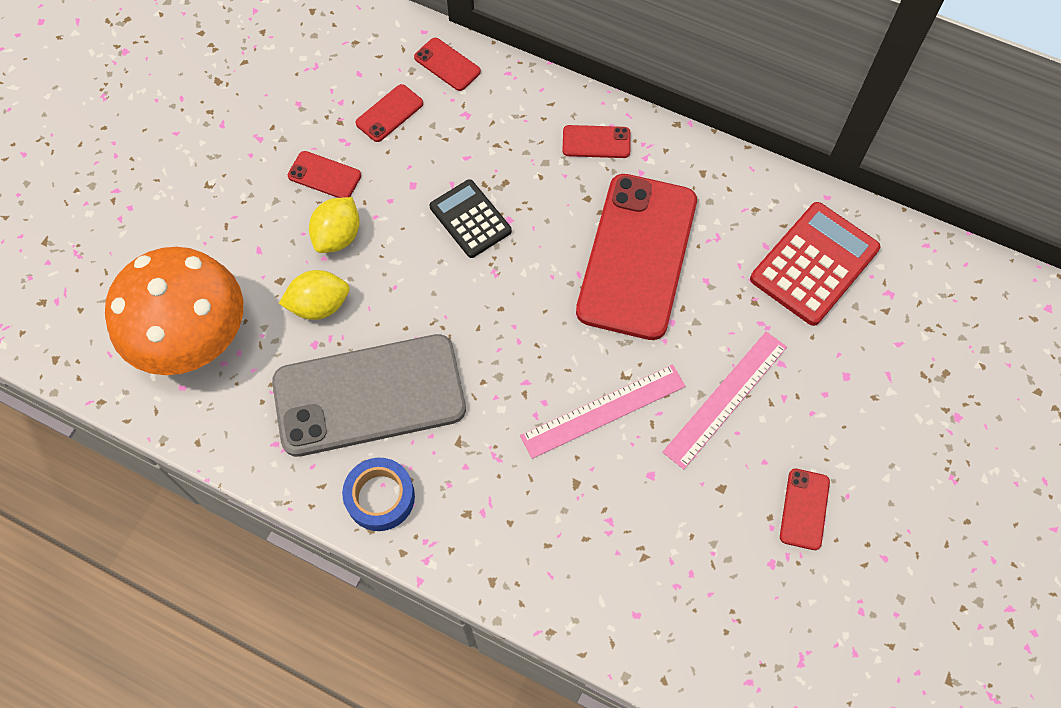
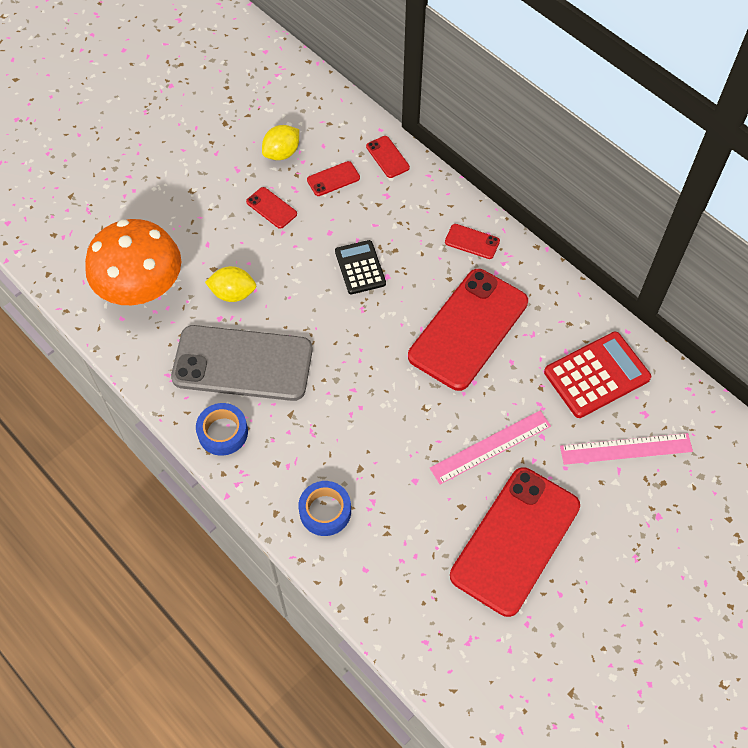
camera: 20 degrees right, 5 degrees down
yellow lemon [309,197,360,253] -> yellow lemon moved to [262,125,299,160]
pink ruler [520,364,686,459] -> pink ruler moved to [560,433,693,465]
red phone [780,469,830,550] -> red phone [450,467,580,617], size x2.45
none -> blue tape [298,481,351,536]

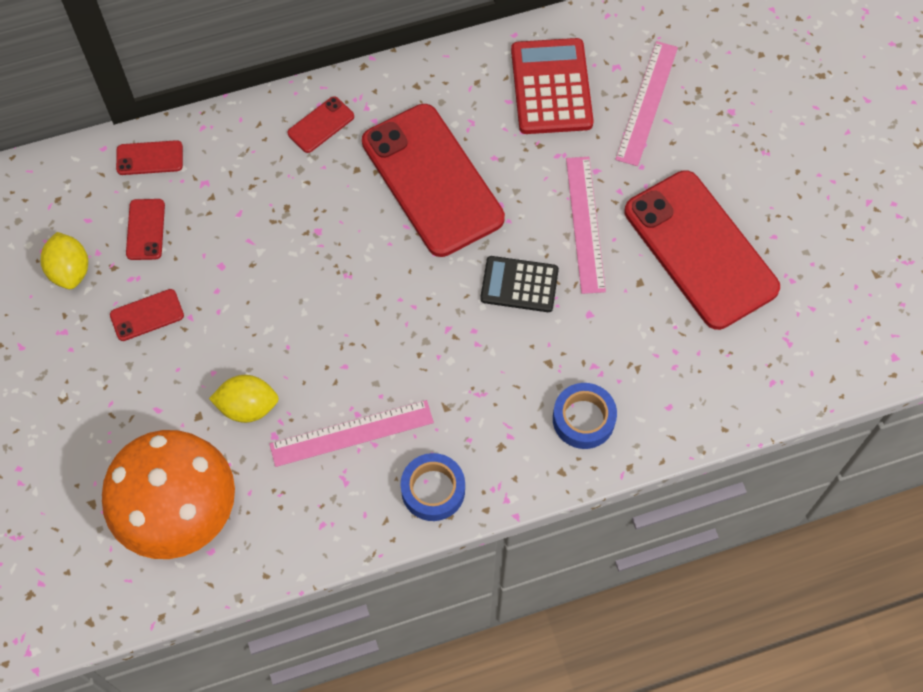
camera: 65 degrees left, 5 degrees up
grey phone [171,325,313,401] -> pink ruler [269,400,434,467]
yellow lemon [205,266,256,302] -> yellow lemon turned 60 degrees clockwise [209,375,279,423]
black calculator [335,240,386,294] -> black calculator moved to [480,256,559,312]

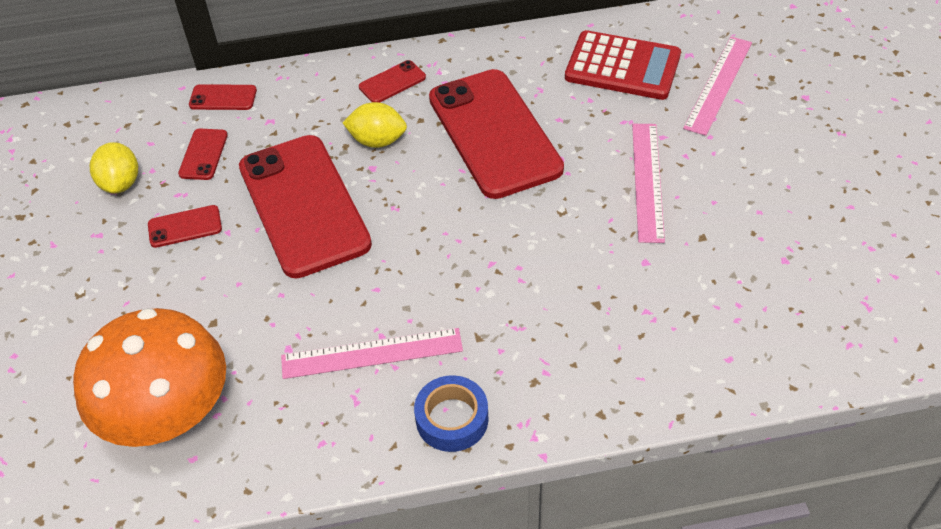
camera: 10 degrees right, 15 degrees down
yellow lemon [209,375,279,423] -> yellow lemon moved to [342,102,407,148]
black calculator [480,256,559,312] -> none
red calculator [511,38,594,134] -> red calculator turned 105 degrees clockwise [565,30,681,100]
blue tape [553,383,617,449] -> none
red phone [625,170,780,330] -> red phone moved to [239,135,372,278]

